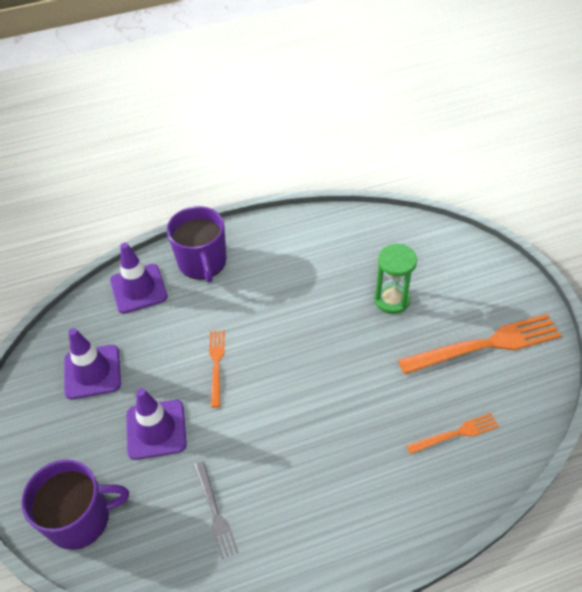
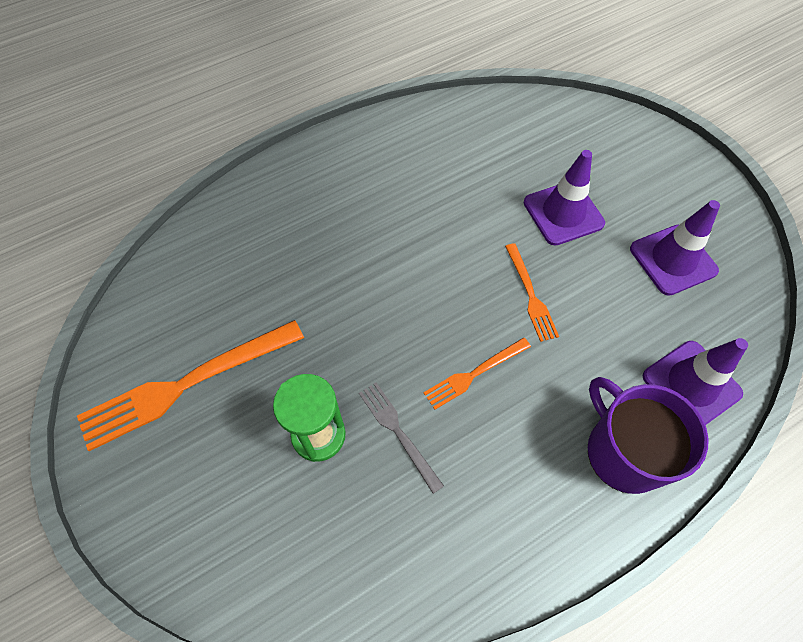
camera: 165 degrees right, 10 degrees up
purple mug [21,459,129,550] -> none
grey fork [194,461,238,559] -> grey fork moved to [359,383,444,494]
orange fork [406,413,499,454] -> orange fork moved to [424,337,531,410]

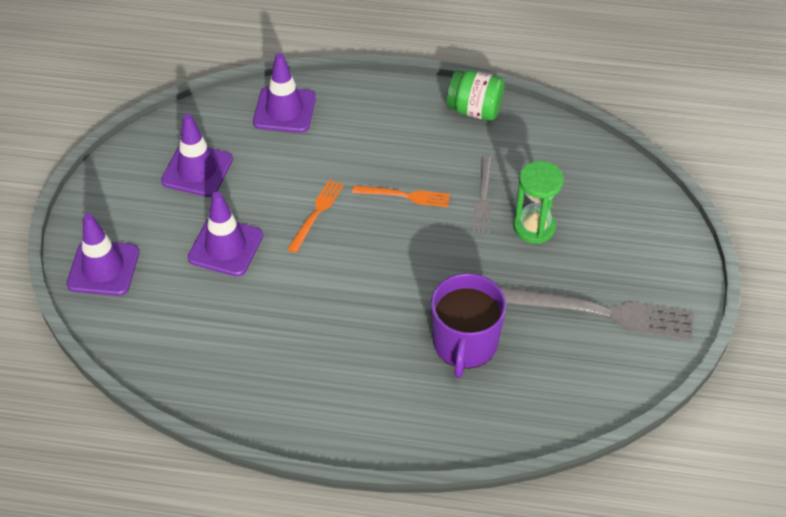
camera: 140 degrees left, 10 degrees down
orange fork [77,320,304,451] -> grey fork [499,286,694,340]
purple mug [588,377,709,494] -> purple mug moved to [431,273,506,378]
none -> purple traffic cone [66,213,139,296]
none -> green jar [446,70,504,121]

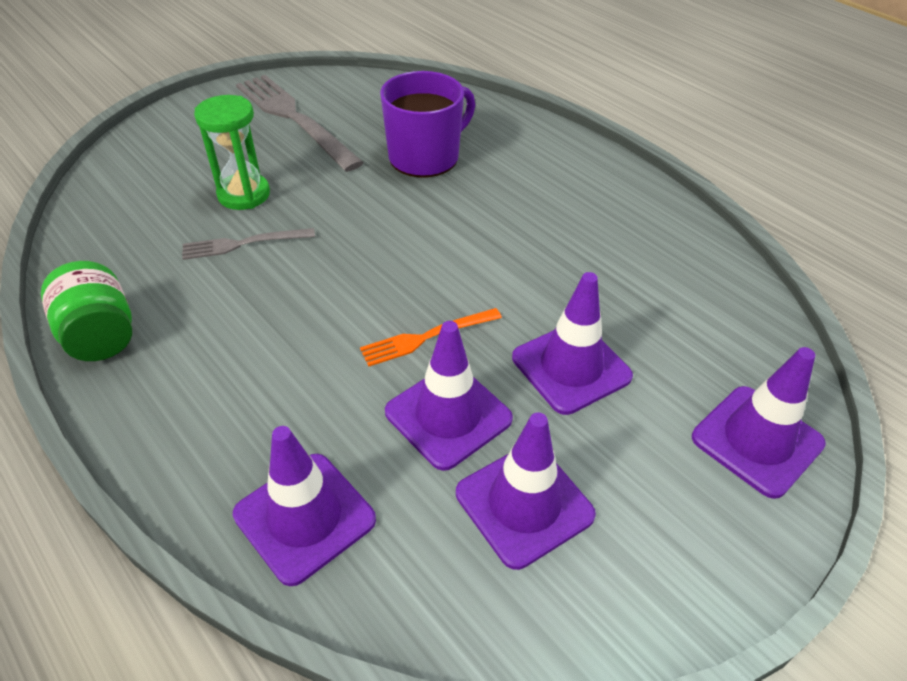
camera: 140 degrees left, 5 degrees down
orange fork [352,186,450,207] -> none
grey fork [473,156,492,233] -> grey fork turned 150 degrees counterclockwise [182,228,315,260]
none -> purple traffic cone [385,321,513,471]

